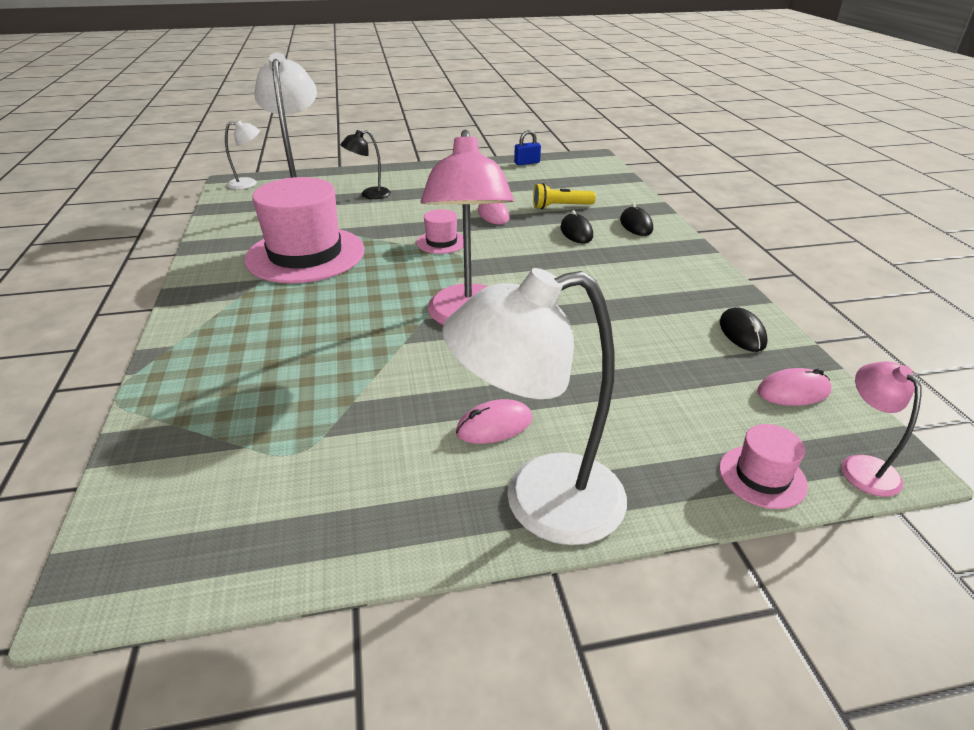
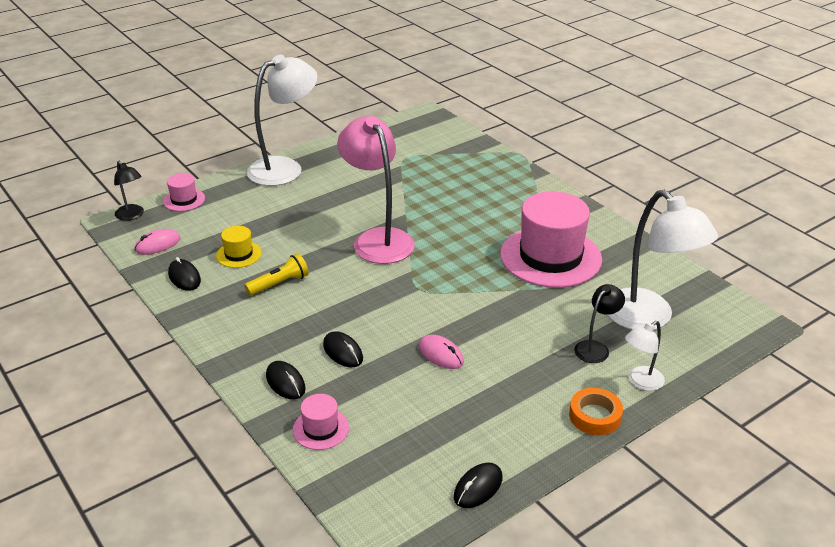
camera: 155 degrees right, 0 degrees up
white lamp [225,120,260,189] -> white lamp moved to [625,321,665,391]
pink hat [416,209,464,254] -> pink hat moved to [293,394,349,450]
pink mouse [456,399,533,444] -> none
blue padlock [514,130,541,165] -> black mouse [454,462,503,508]
yellow flashlight [533,183,596,209] -> yellow flashlight moved to [245,254,309,296]
pink lamp [841,361,922,497] -> black lamp [114,161,144,221]
none -> yellow hat [216,226,262,268]
none -> orange tape [569,388,623,435]

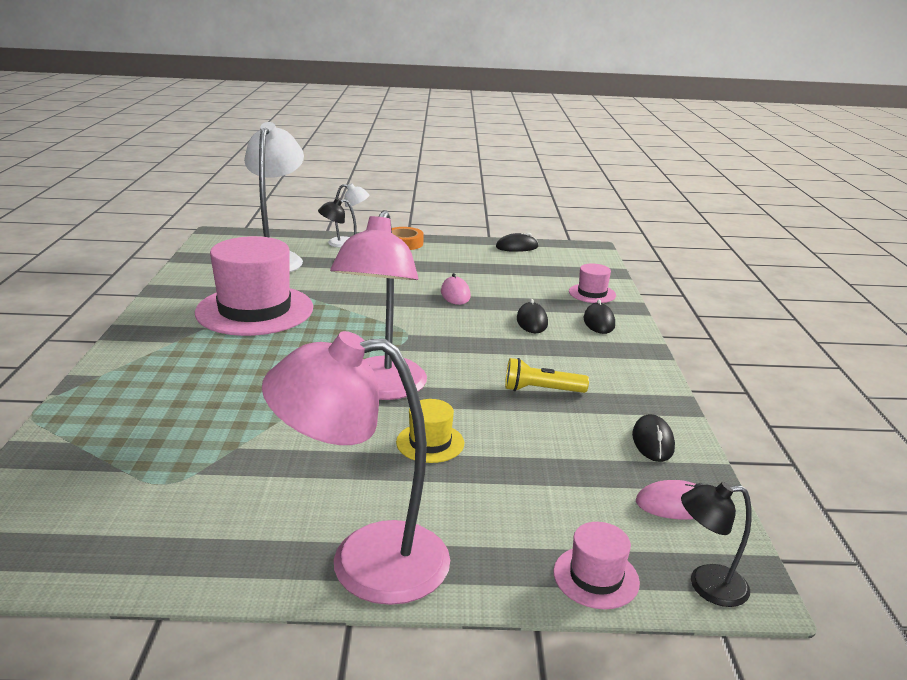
camera: 145 degrees left, 10 degrees down
black lamp [114,161,144,221] -> black lamp turned 90 degrees counterclockwise [681,482,752,607]
yellow hat [216,226,262,268] -> yellow hat moved to [396,399,464,463]
white lamp [247,54,317,186] -> pink lamp [262,331,450,605]

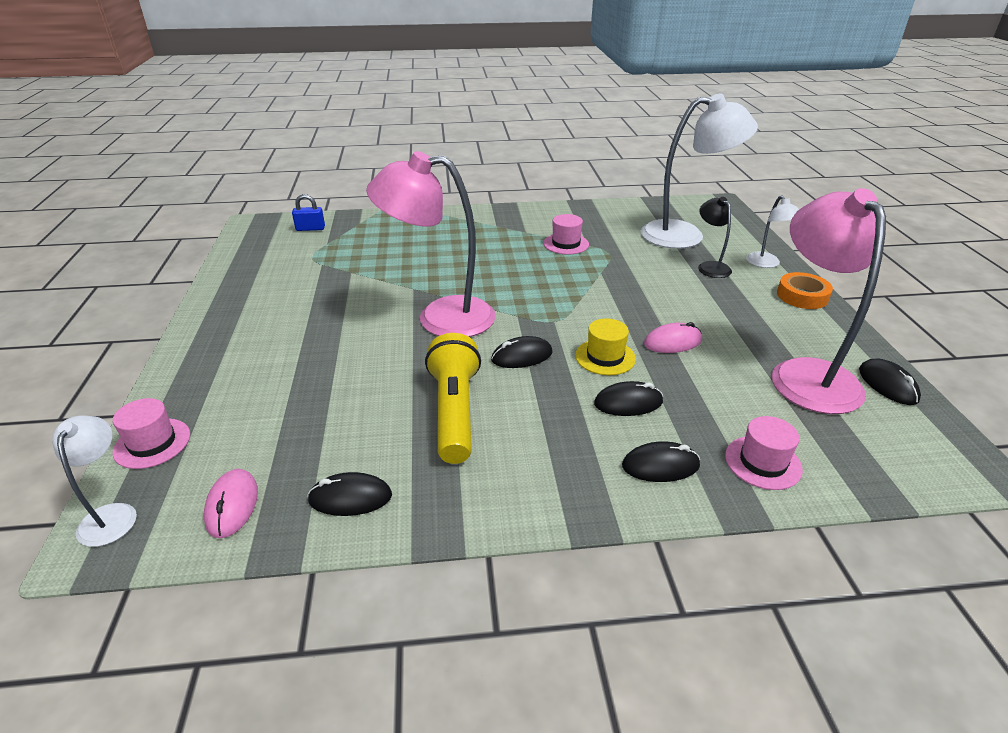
camera: 85 degrees right, 10 degrees up
pink hat [195,236,313,336] -> pink hat [543,214,589,255], size x0.45
pink lamp [262,331,450,605] -> pink lamp moved to [772,188,886,414]
yellow hat [396,399,464,463] -> yellow hat moved to [575,318,636,375]
yellow flashlight [505,358,589,393] -> yellow flashlight [425,333,481,464], size x1.56
black lamp [681,482,752,607] -> white lamp [52,416,137,547]
none -> blue padlock [292,194,325,231]
none -> black mouse [491,336,553,368]

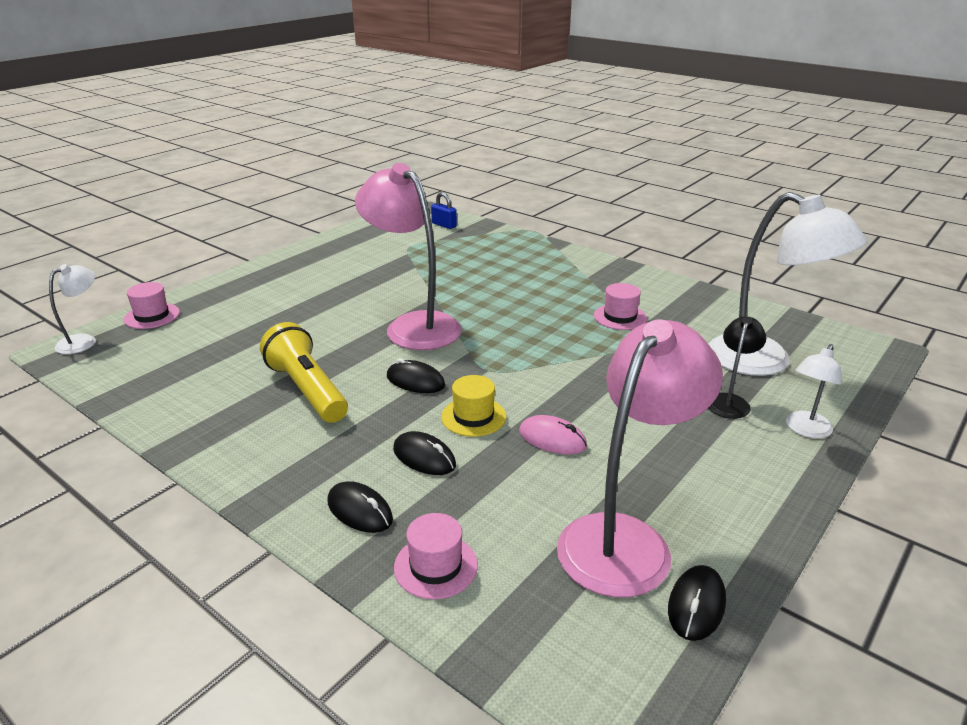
camera: 45 degrees right, 5 degrees down
pink mouse [204,469,258,538] -> none
black mouse [307,472,392,516] -> none
yellow flashlight [425,333,481,464] -> yellow flashlight turned 75 degrees counterclockwise [260,322,348,423]
orange tape [777,272,833,309] -> none

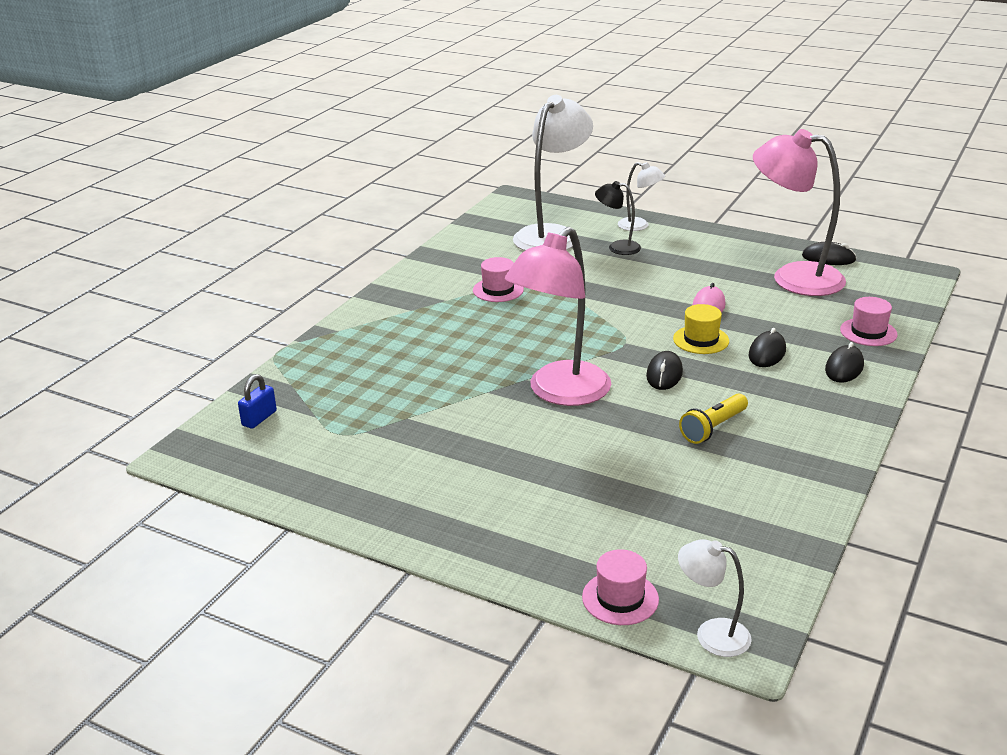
camera: 100 degrees left, 0 degrees up
yellow flashlight [260,322,348,423] -> yellow flashlight [679,394,748,444], size x0.64

